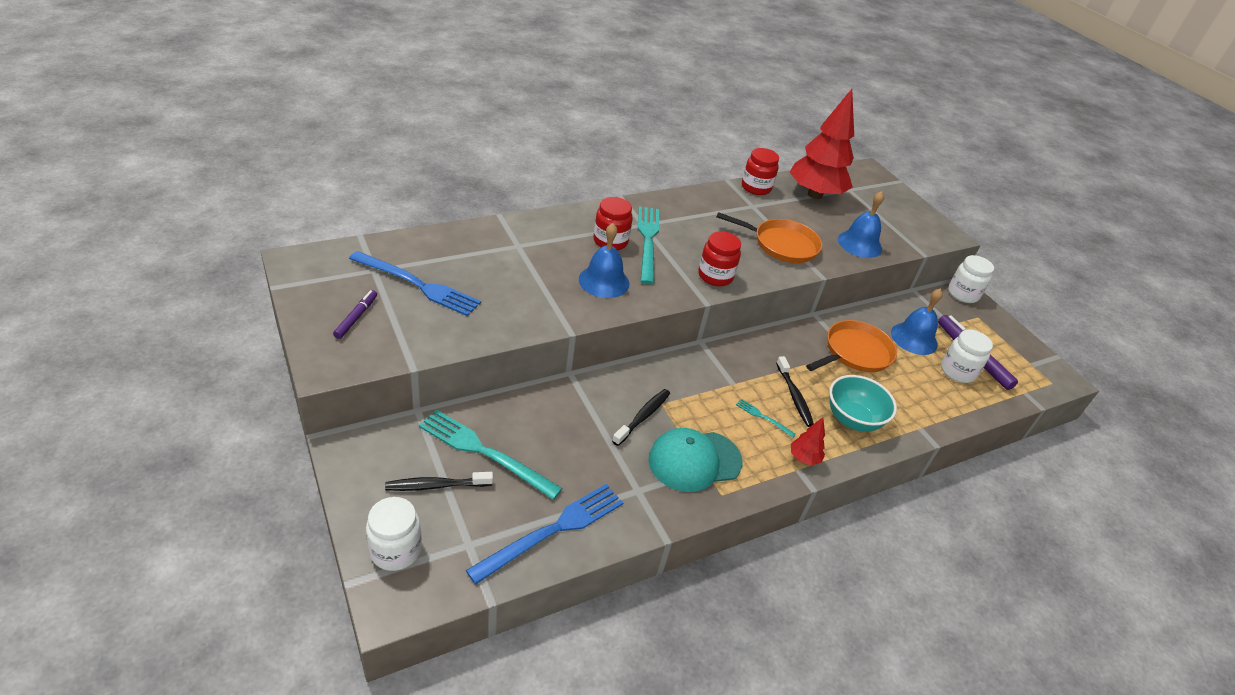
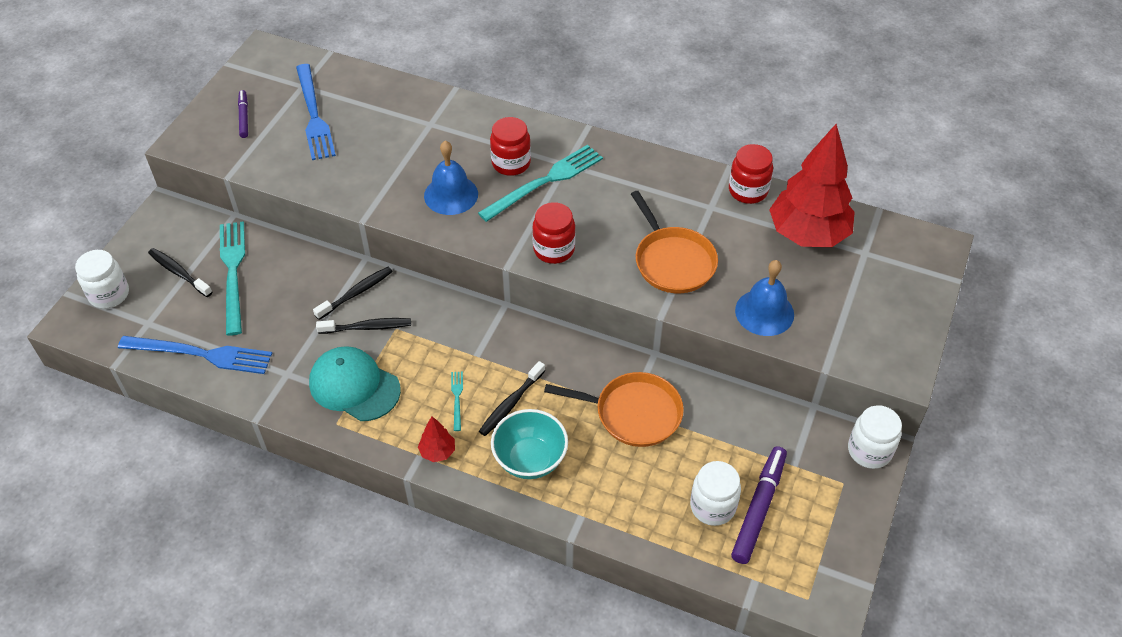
camera: 55 degrees right, 10 degrees up
purple marker [333,290,377,339] -> purple marker turned 75 degrees counterclockwise [238,90,248,138]
blue bell [891,288,943,355] -> none
none -> black toothbrush [313,267,393,320]

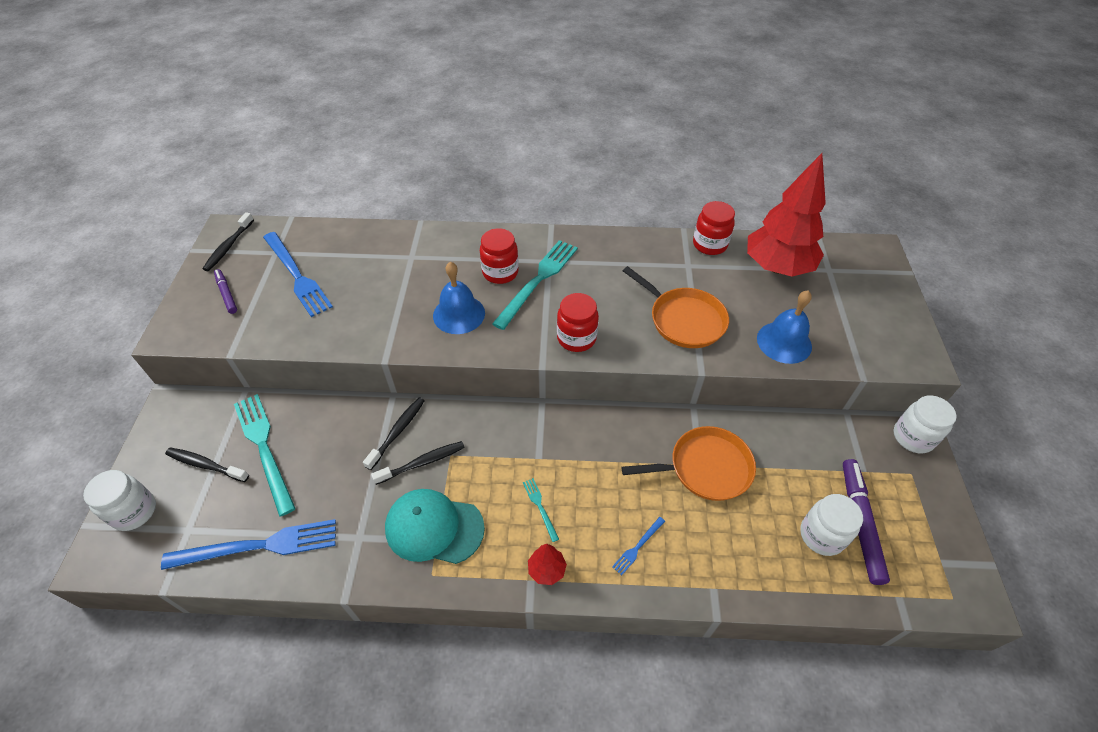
camera: 20 degrees left, 0 degrees up
black toothbrush [479,361,545,436] -> black toothbrush moved to [202,212,254,271]
turquoise bowl [491,409,568,479] -> blue fork [612,517,665,575]

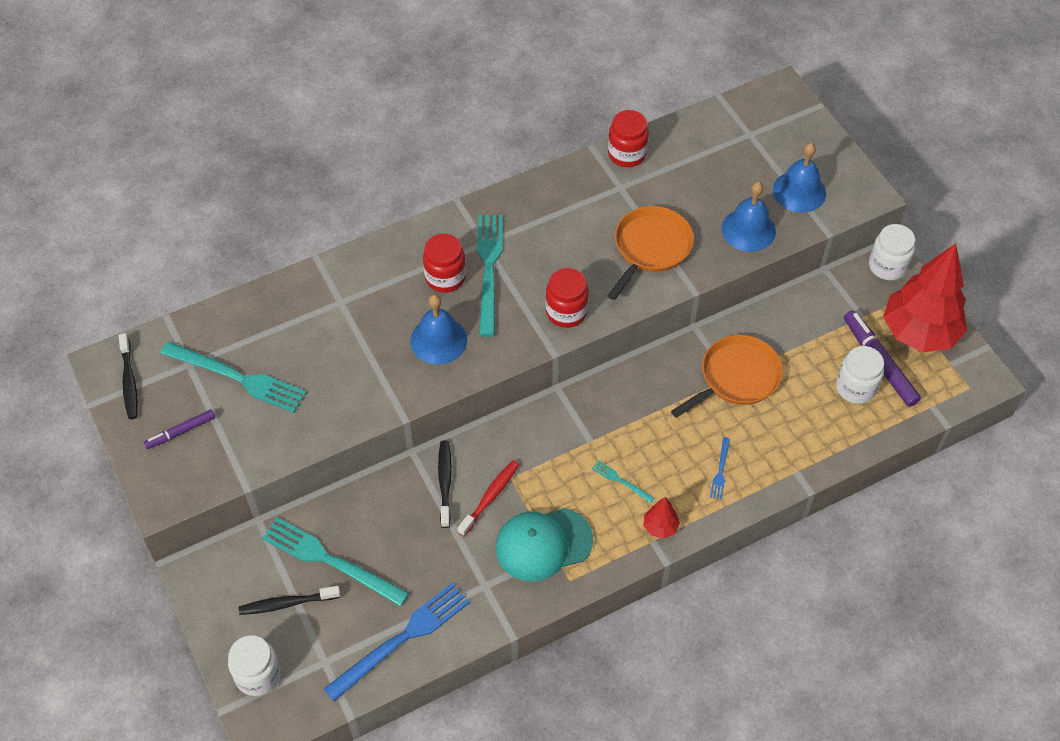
camera: 30 degrees left, 5 degrees up
purple marker [214,269,237,314] -> purple marker turned 60 degrees counterclockwise [144,409,215,449]
blue fork [263,232,333,317] -> turquoise fork [160,342,307,413]
black toothbrush [371,441,465,485] -> red toothbrush [457,460,519,537]
orange pan [623,266,729,348] -> orange pan turned 75 degrees counterclockwise [608,206,694,300]
red tree [747,153,826,277] -> red tree moved to [883,243,967,352]
none -> blue bell [773,143,826,213]

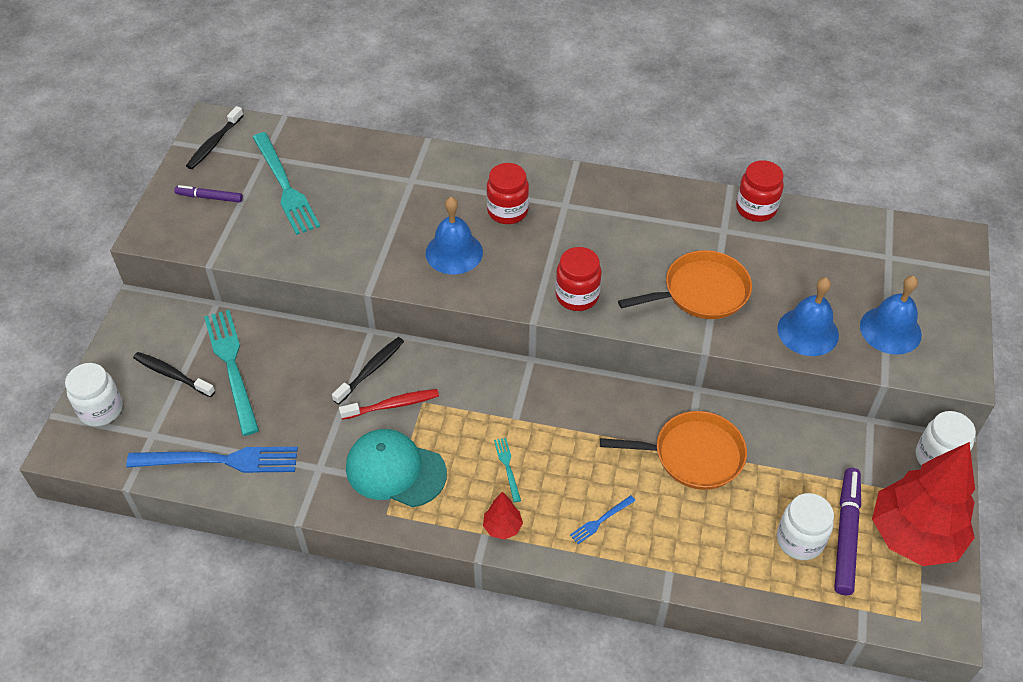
camera: 40 degrees right, 5 degrees down
turquoise fork [477,215,503,337] -> none

